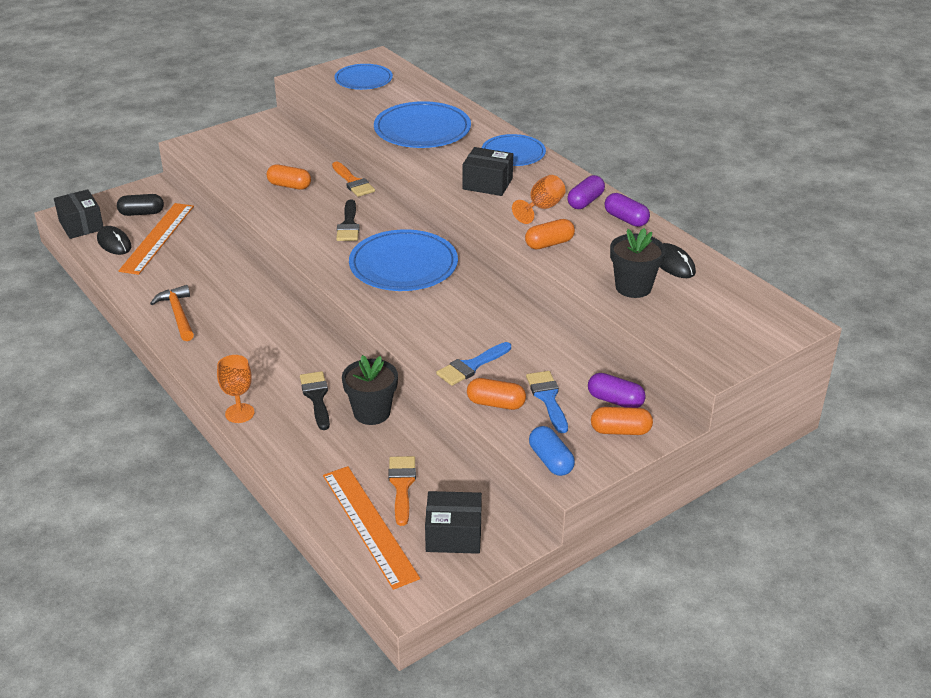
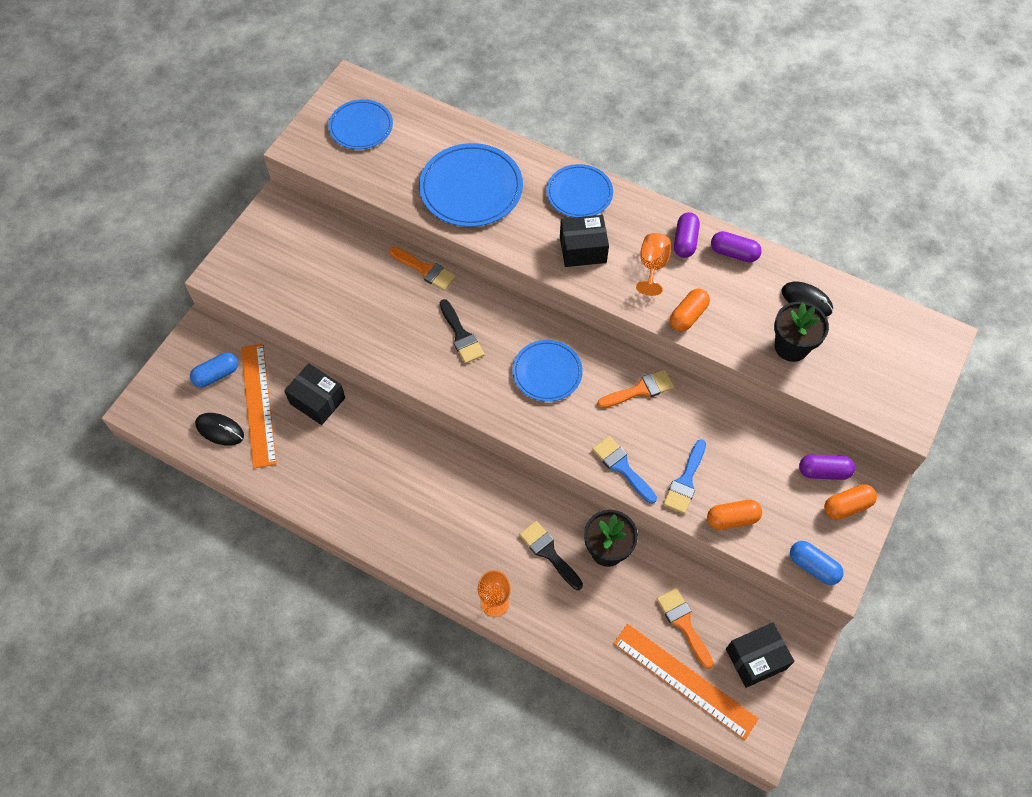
camera: 25 degrees left, 25 degrees up
black box [54,189,104,239] -> black box moved to [284,363,345,425]
black capsule [117,194,164,216] -> blue capsule [190,353,238,387]
orange hammer [150,285,194,341] -> none
orange capsule [267,165,311,190] -> none
blue plate [349,229,458,291] -> blue plate [513,340,583,402], size x0.64
blue brush [526,371,568,433] -> blue brush moved to [592,436,657,504]
none -> orange brush [597,369,675,408]

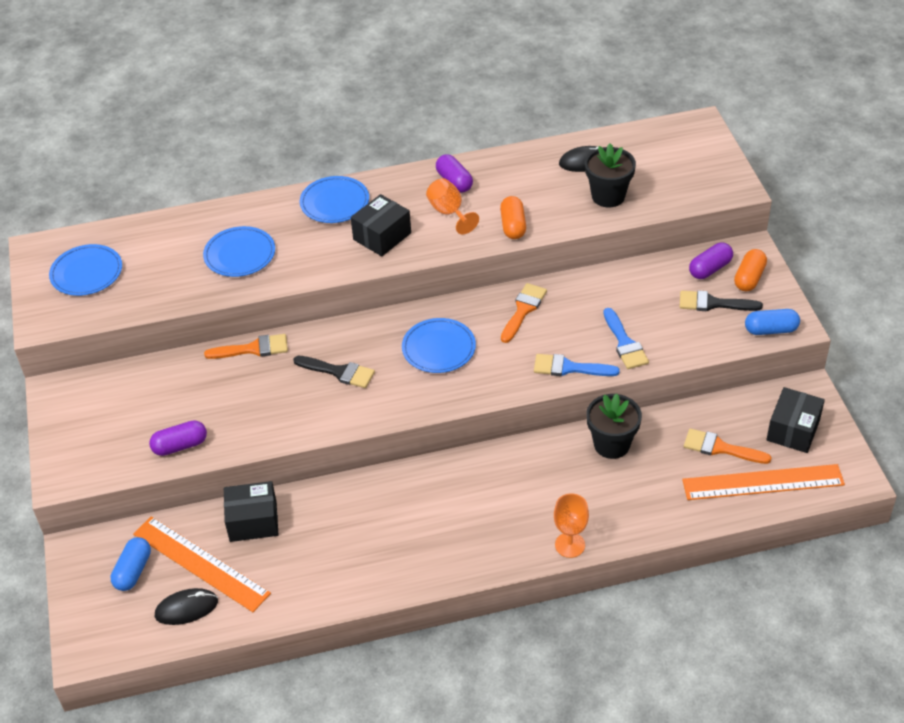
camera: 40 degrees left, 15 degrees down
blue plate [419,143,523,227] -> blue plate [203,226,275,277], size x0.64
black brush [519,521,583,590] -> black brush moved to [680,290,763,311]
orange capsule [707,500,762,530] -> none
purple capsule [711,231,762,262] -> purple capsule moved to [149,420,207,456]

